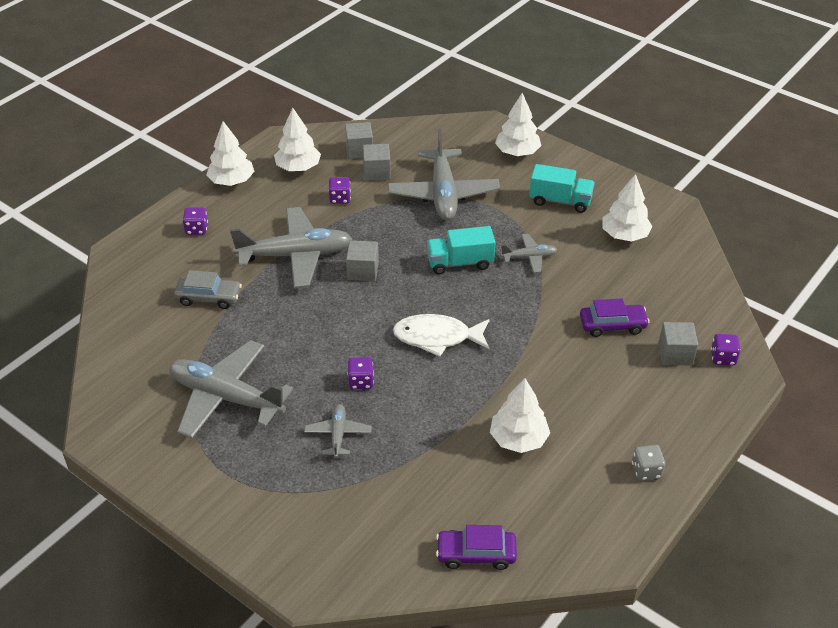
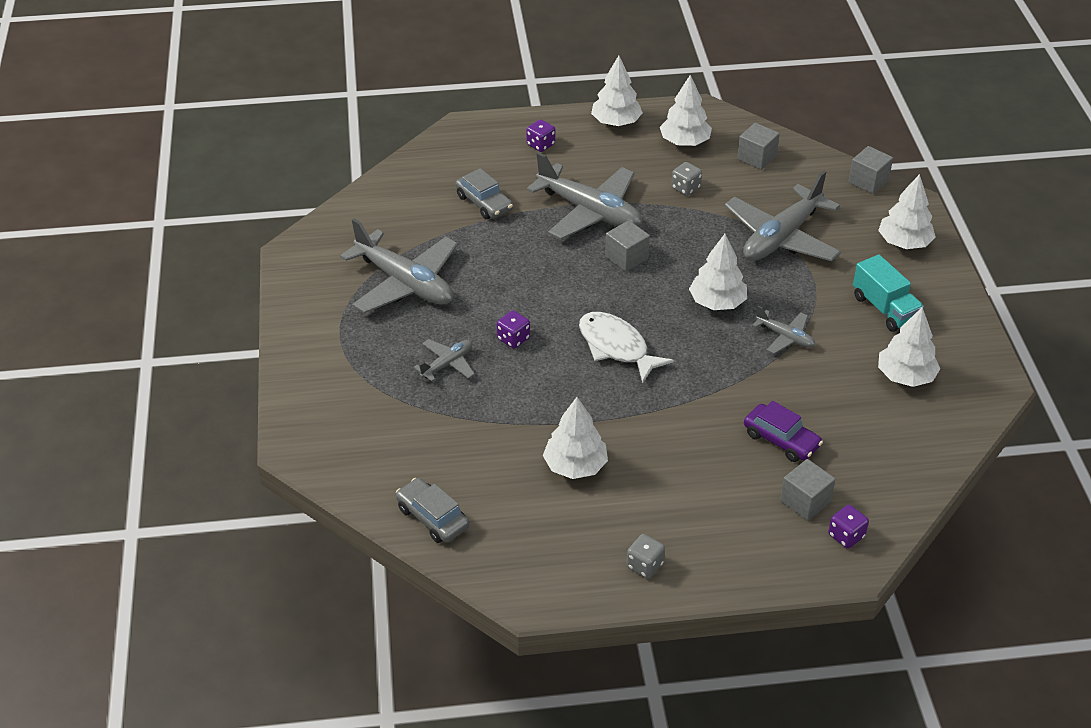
camera: 45 degrees right, 0 degrees up
grey plane [169,340,293,438] -> grey plane turned 150 degrees clockwise [340,218,458,313]
purple dice [328,177,351,204] -> grey dice [671,162,702,196]
grey cube [363,144,391,181] -> grey cube moved to [848,146,893,194]
turquoise truck [427,226,496,274] -> white tree [689,234,747,310]
purple car [436,525,517,570] -> grey car [396,478,469,543]

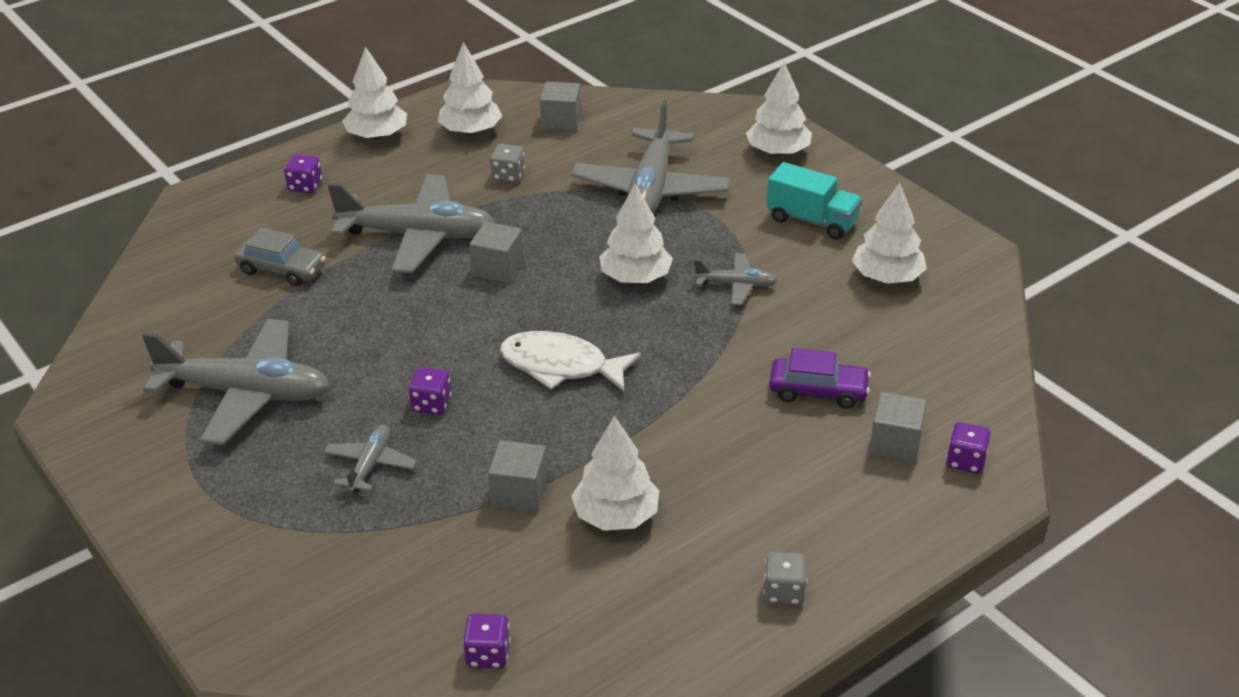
camera: 30 degrees left, 5 degrees down
grey car [396,478,469,543] -> purple dice [463,614,510,669]
grey cube [848,146,893,194] -> grey cube moved to [488,440,548,512]

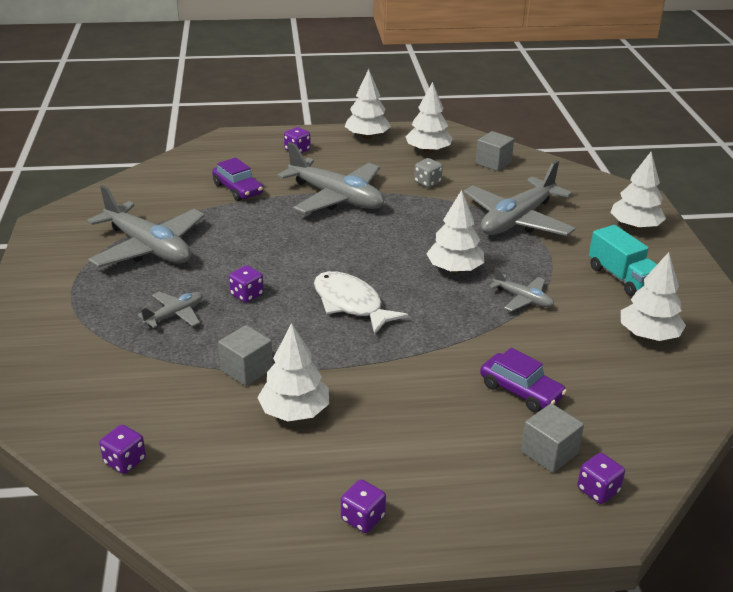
camera: 30 degrees right, 5 degrees down
grey car [234,228,326,286] -> purple car [212,158,263,201]
grey cube [469,222,524,283] -> none
grey dice [763,552,807,605] -> purple dice [341,479,386,533]

